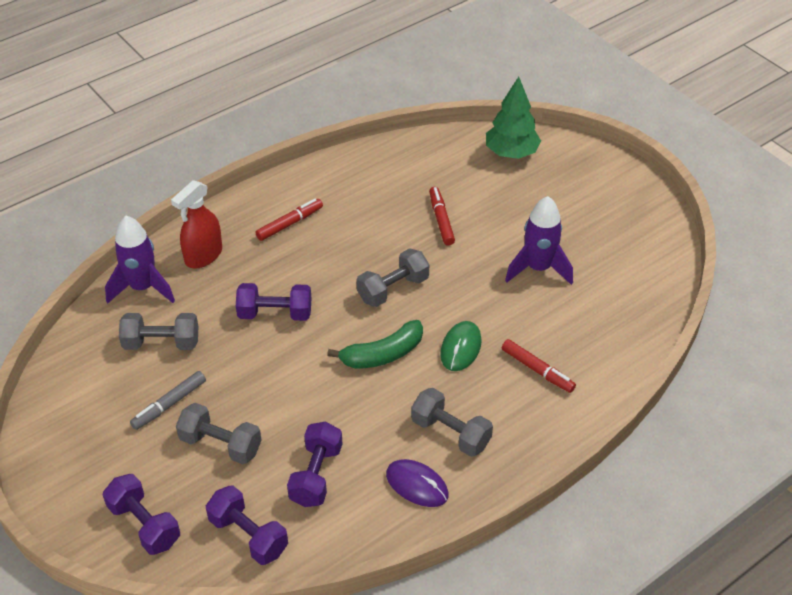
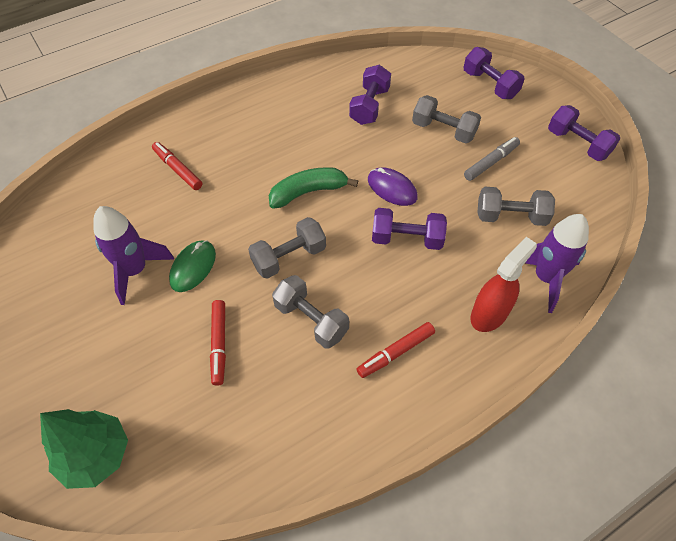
camera: 175 degrees left, 10 degrees up
purple dumbbell [206,485,288,565] -> purple dumbbell moved to [548,105,620,161]
purple mouse [386,459,449,507] -> purple mouse moved to [368,167,418,206]
grey dumbbell [411,388,493,457] -> grey dumbbell moved to [272,275,349,348]
green mouse [440,321,482,371] -> green mouse moved to [169,240,216,292]

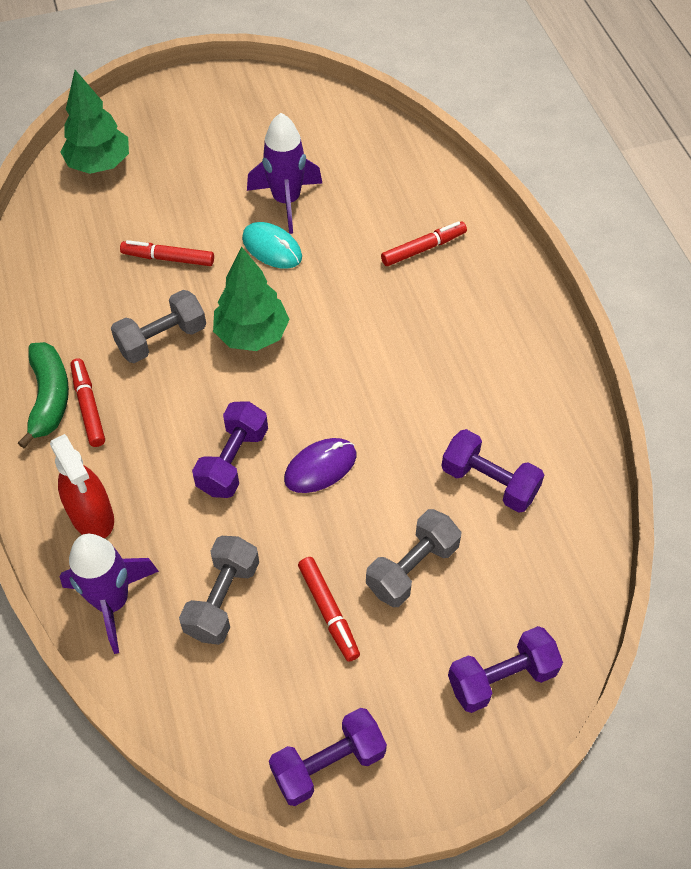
camera: 105 degrees right, 0 degrees up
green mouse [169,240,216,292] -> turquoise mouse [242,222,302,269]
grey dumbbell [248,217,326,279] -> green tree [213,247,290,351]
green banana [269,167,358,209] -> green banana moved to [18,342,69,449]
grey marker [464,137,520,181] -> red marker [298,557,360,662]

